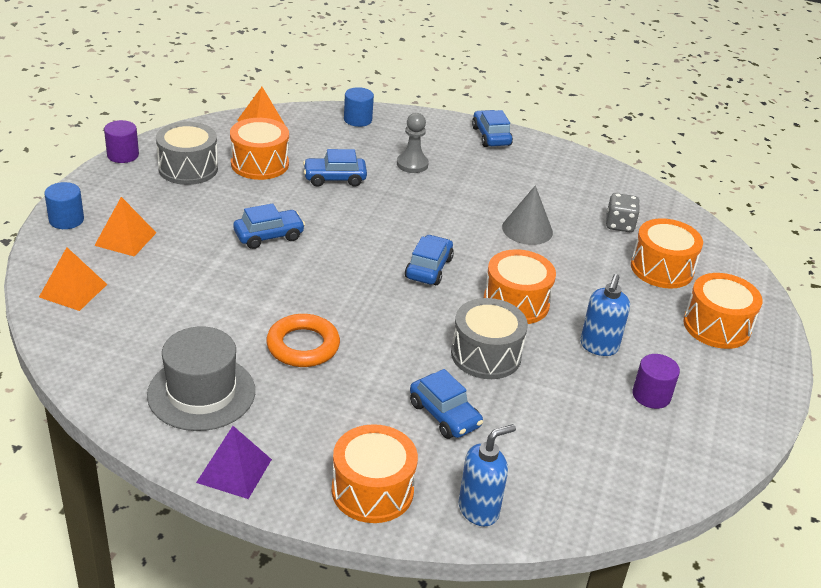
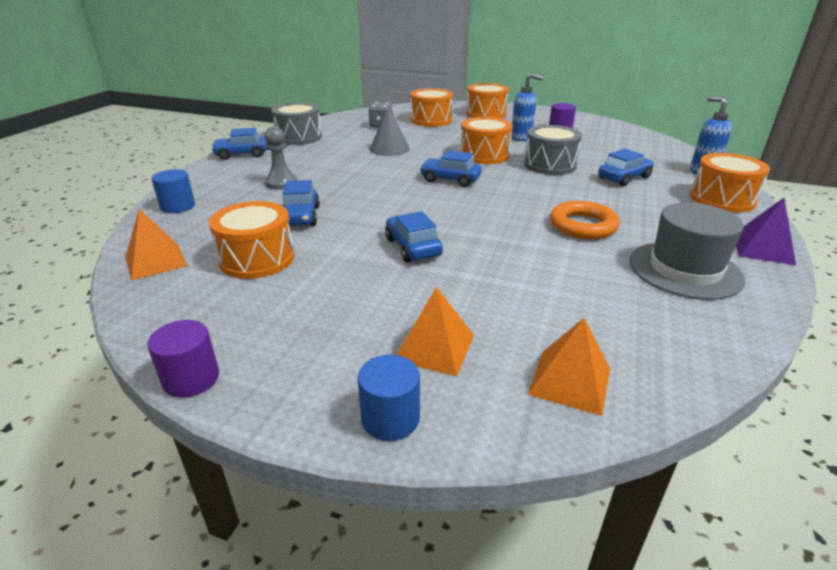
camera: 85 degrees left, 5 degrees down
grey drum [156,122,218,185] -> grey drum moved to [271,102,322,145]

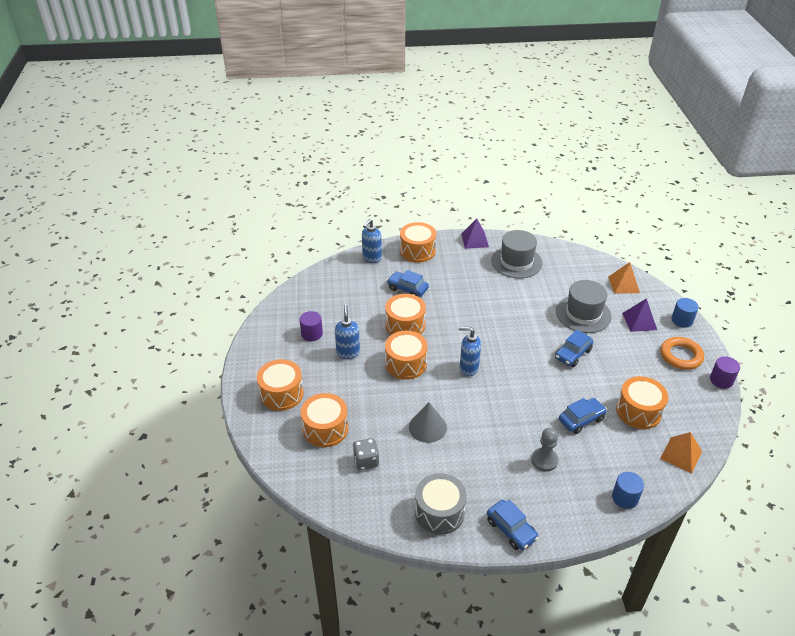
camera: 115 degrees left, 10 degrees up
orange pyramid [397,287,474,376] -> purple pyramid [622,298,657,332]
blue car [419,150,482,187] -> blue soap dispenser [459,327,481,376]
grey drum [524,125,582,175] -> orange drum [385,294,426,335]
orange ring [550,201,620,239] -> orange ring moved to [660,337,704,370]
none -> grey hat [556,280,612,333]

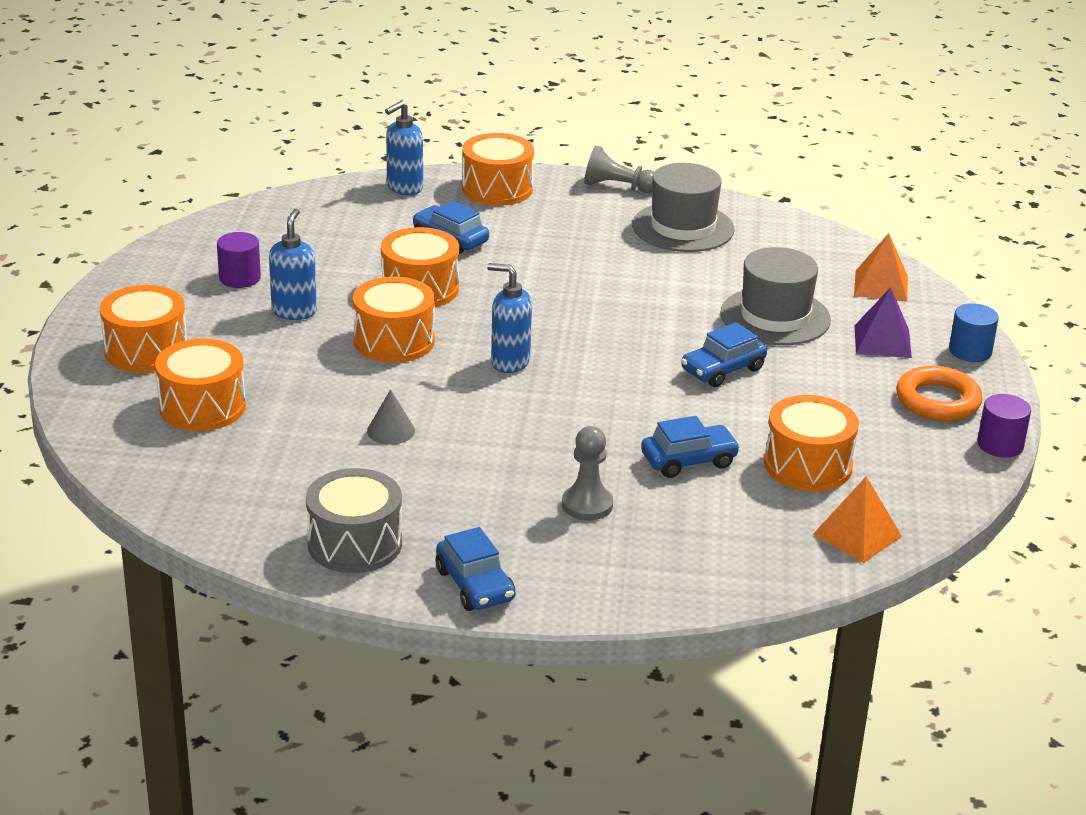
camera: 10 degrees right, 10 degrees down
grey dice [353,438,379,470] -> none
grey cone [409,402,447,443] -> grey cone [367,389,415,445], size x0.66
purple pyramid [461,218,489,249] -> grey pawn [584,146,654,193]
blue cylinder [612,472,644,509] -> none

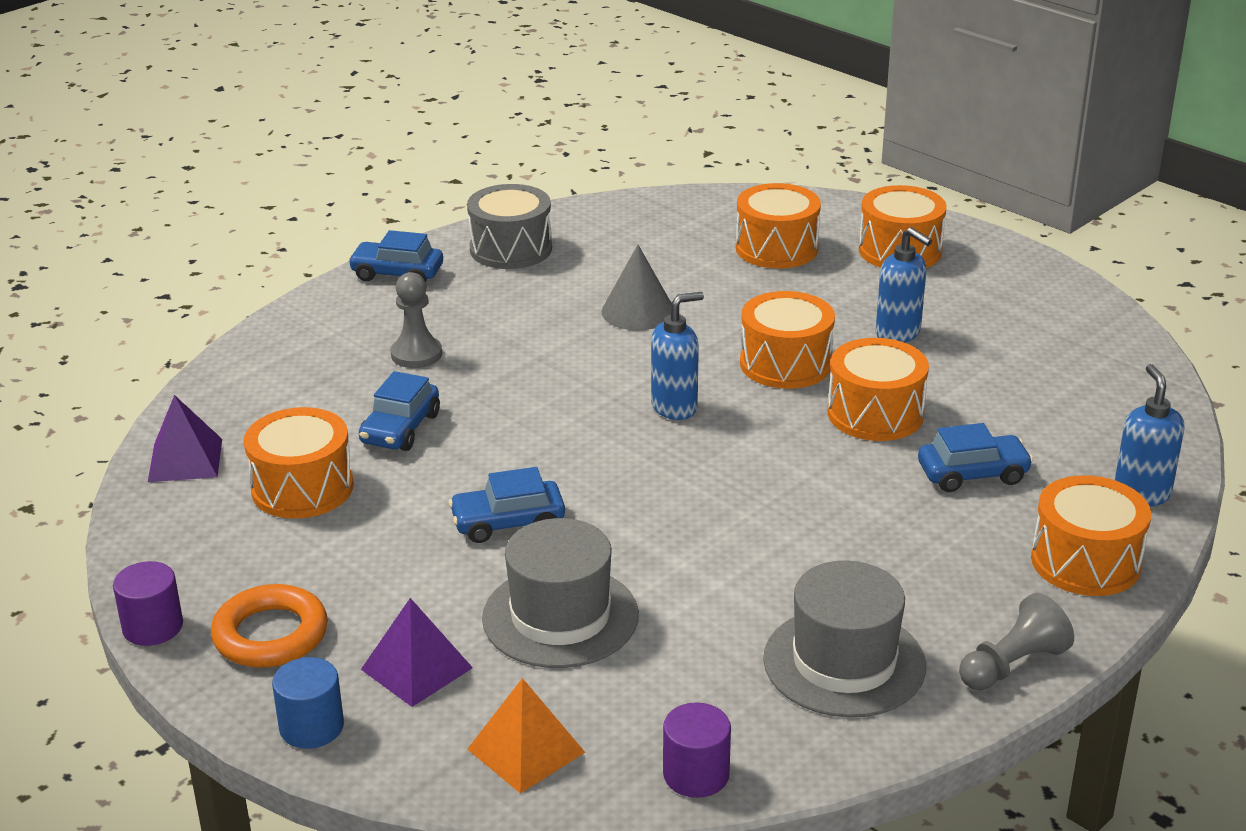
camera: 130 degrees right, 0 degrees up
purple cylinder [217,232,261,288] -> purple cylinder moved to [663,703,731,798]
grey cone [367,389,415,445] -> grey cone [602,245,671,330], size x1.52
blue car [681,322,767,387] -> blue car turned 105 degrees counterclockwise [449,467,565,543]
orange pyramid [813,476,902,563] -> purple pyramid [148,395,222,482]

